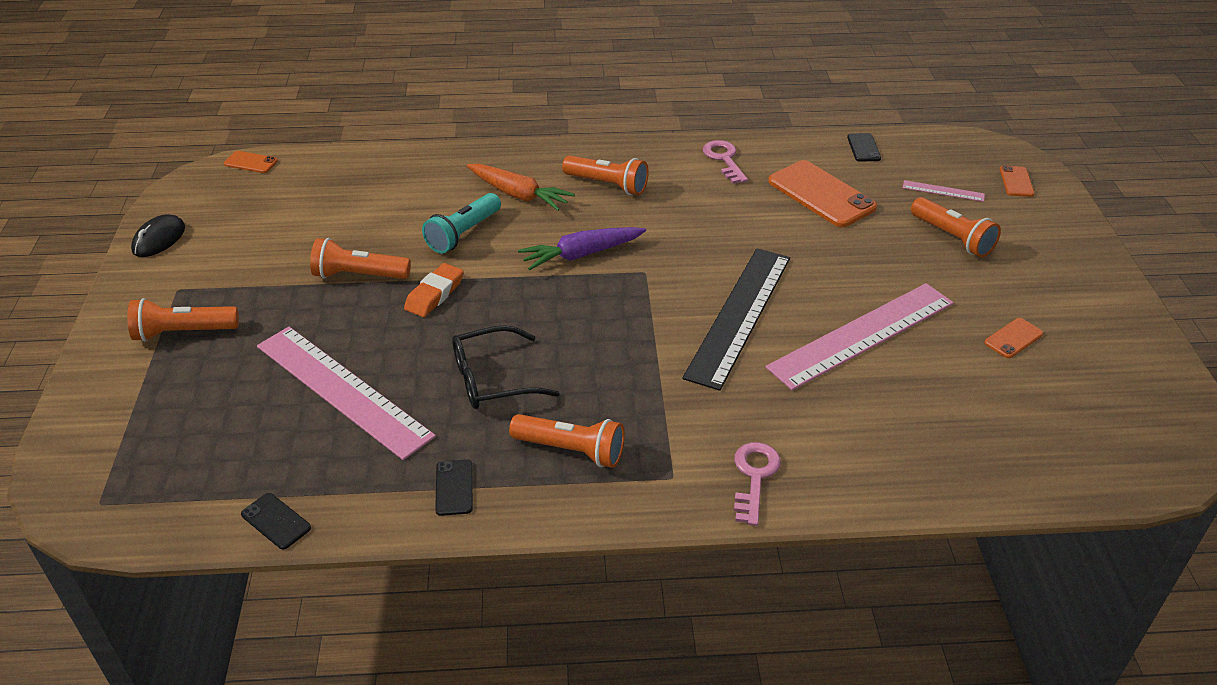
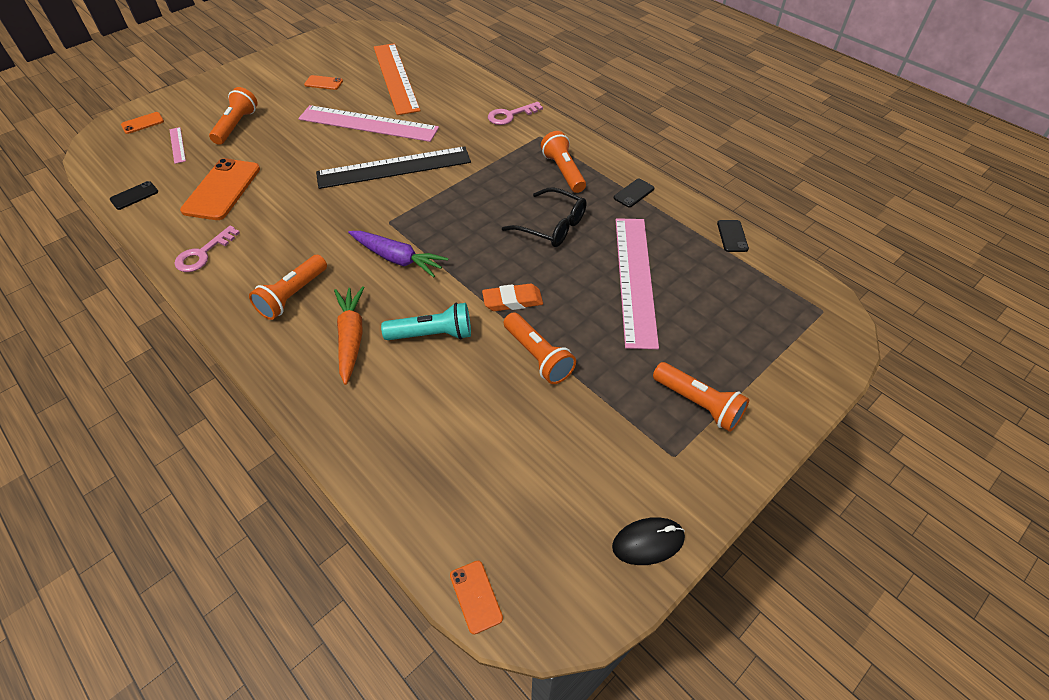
camera: 130 degrees left, 10 degrees up
orange flashlight [562,155,649,195] -> orange flashlight turned 135 degrees counterclockwise [249,255,327,320]
none -> orange ruler [374,43,421,115]

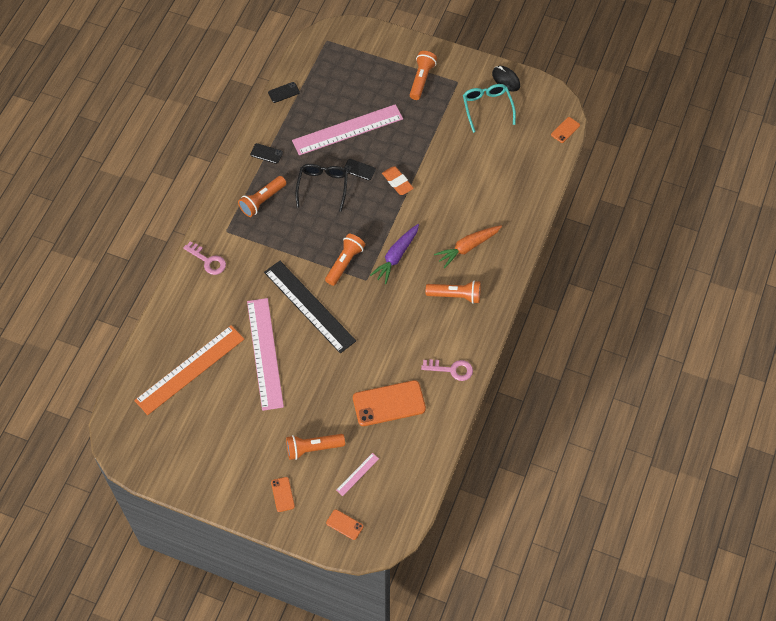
camera: 115 degrees left, 10 degrees up
black phone [110,181,158,210] -> black phone moved to [344,159,376,180]
orange phone [304,75,343,90] -> orange phone moved to [271,477,295,512]
purple carrot [348,231,448,277] -> purple carrot turned 150 degrees counterclockwise [370,224,419,284]
turquoise flashlight [381,303,471,340] -> none
orange flashlight [504,312,576,384] -> orange flashlight moved to [325,234,365,286]
none -> turquoise glasses [463,84,516,133]

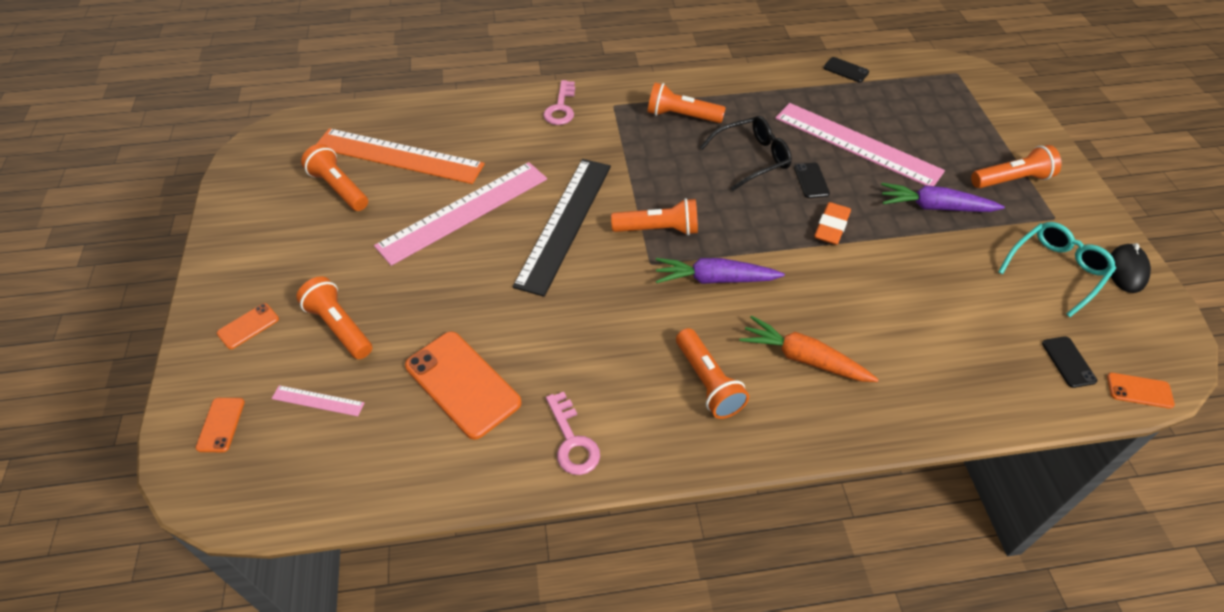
camera: 60 degrees right, 10 degrees down
black phone [250,143,283,164] -> black phone moved to [1042,336,1097,388]
none -> orange flashlight [301,144,368,211]
none -> purple carrot [881,183,1005,212]

